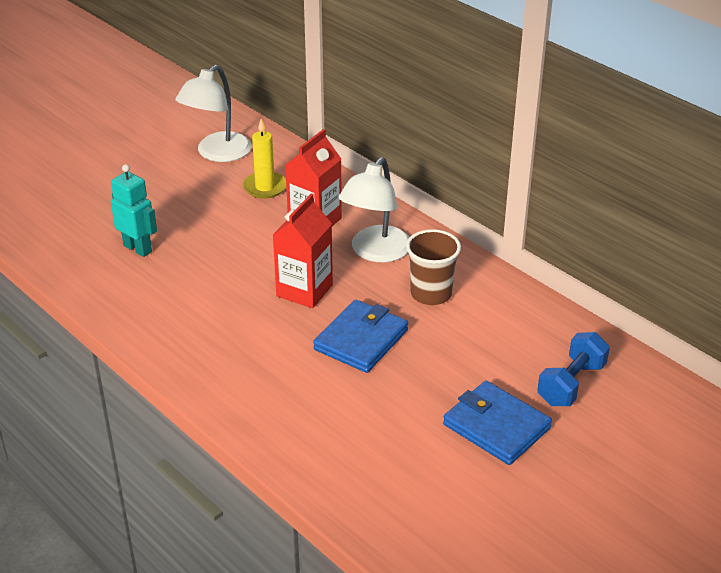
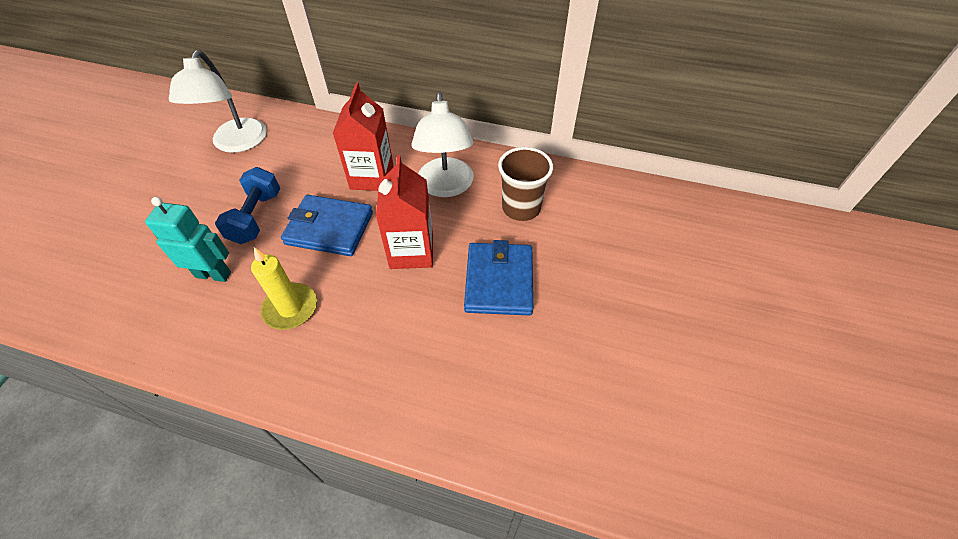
camera: 30 degrees left, 15 degrees up
yellow candle [243,119,286,198] -> yellow candle moved to [251,247,317,330]
blue wallet [443,381,552,465] -> blue wallet moved to [281,195,373,256]
blue dumbbell [537,332,610,406] -> blue dumbbell moved to [215,167,280,244]

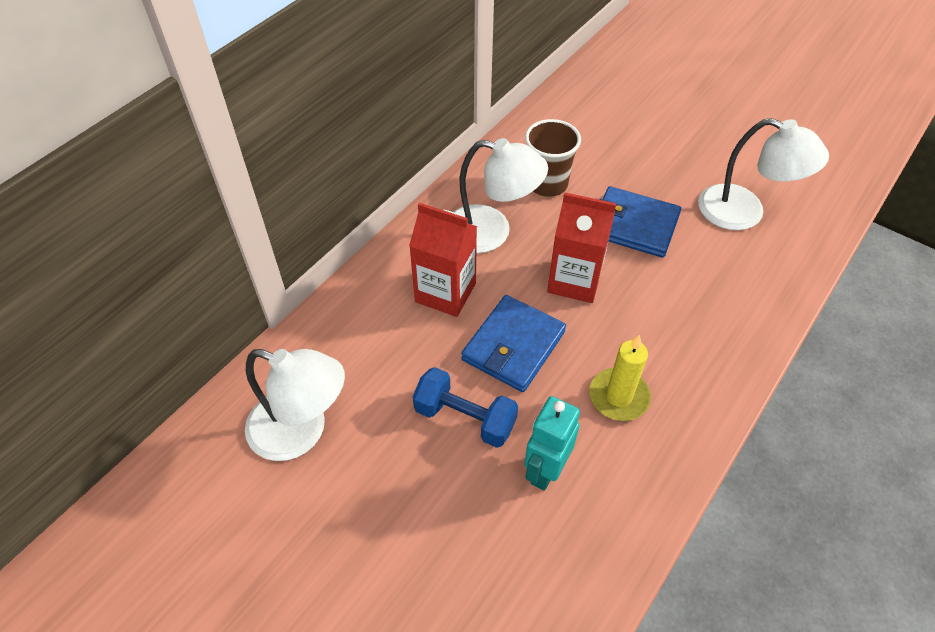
camera: 70 degrees left, 0 degrees up
none -> white lamp [698,118,829,230]

